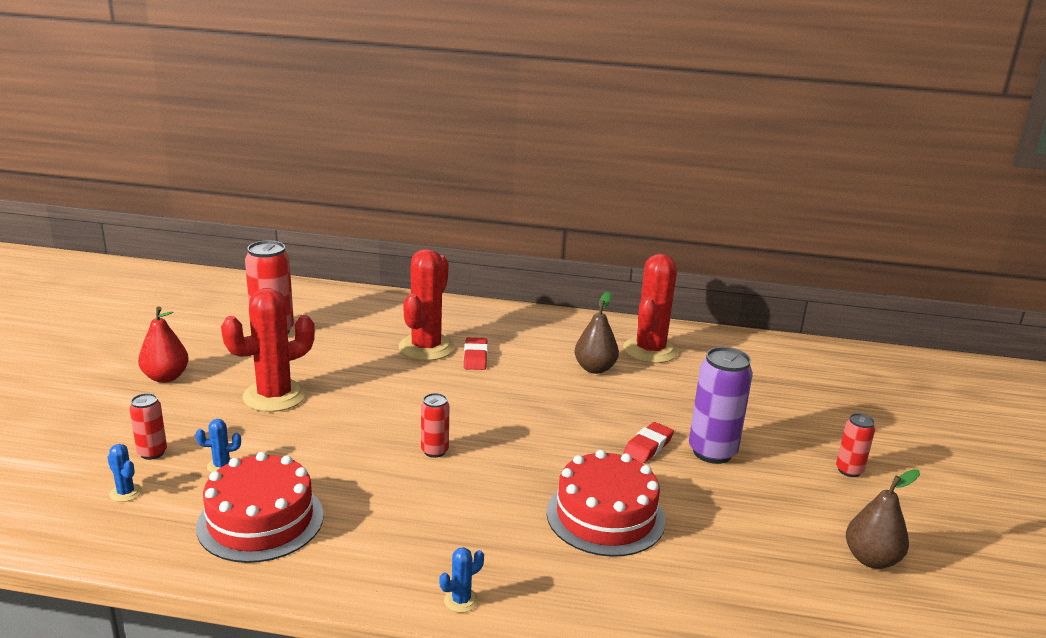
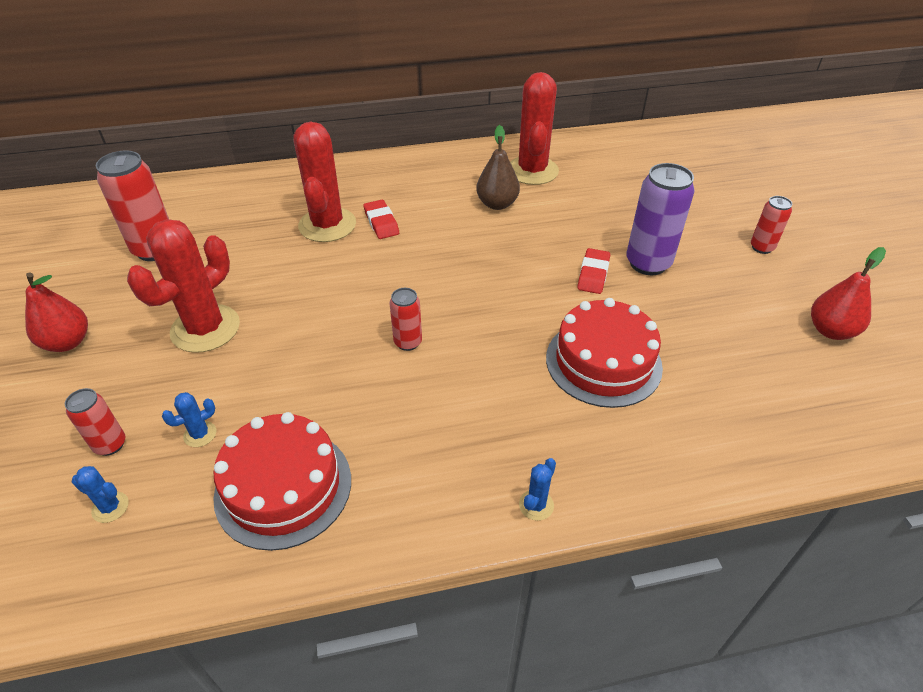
camera: 20 degrees left, 20 degrees up
brown pear [846,469,920,569] -> red pear [811,247,886,340]

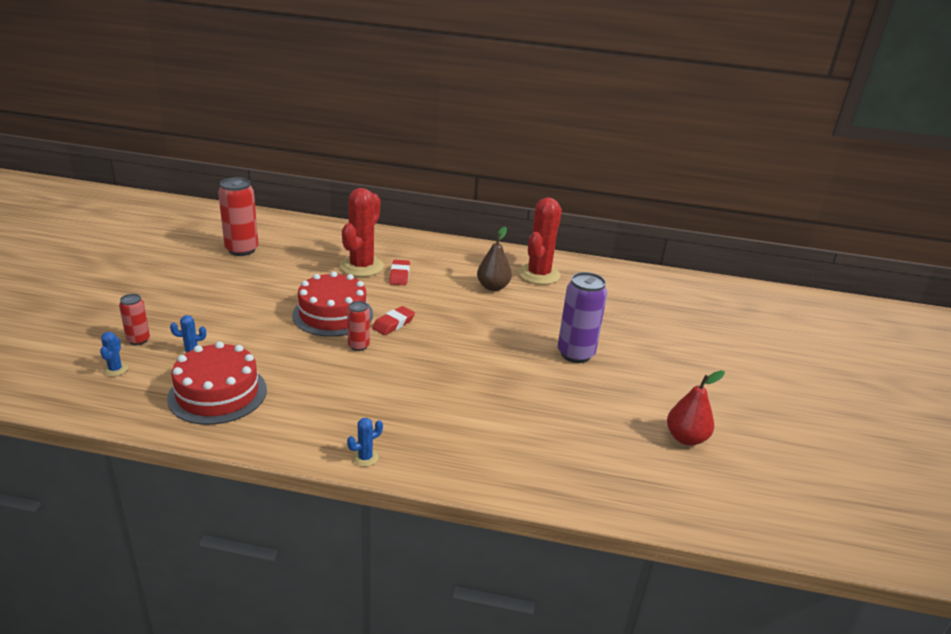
camera: 20 degrees right, 15 degrees down
red pear [25,273,88,352] -> none
blue cactus [72,466,129,523] -> blue cactus turned 45 degrees clockwise [100,332,128,376]
red cactus [127,219,240,353] -> none
red cake [546,298,663,408] -> red cake moved to [292,271,373,337]
red eraser [577,248,610,294] -> red eraser moved to [372,306,415,335]
red can [751,196,792,254] -> none

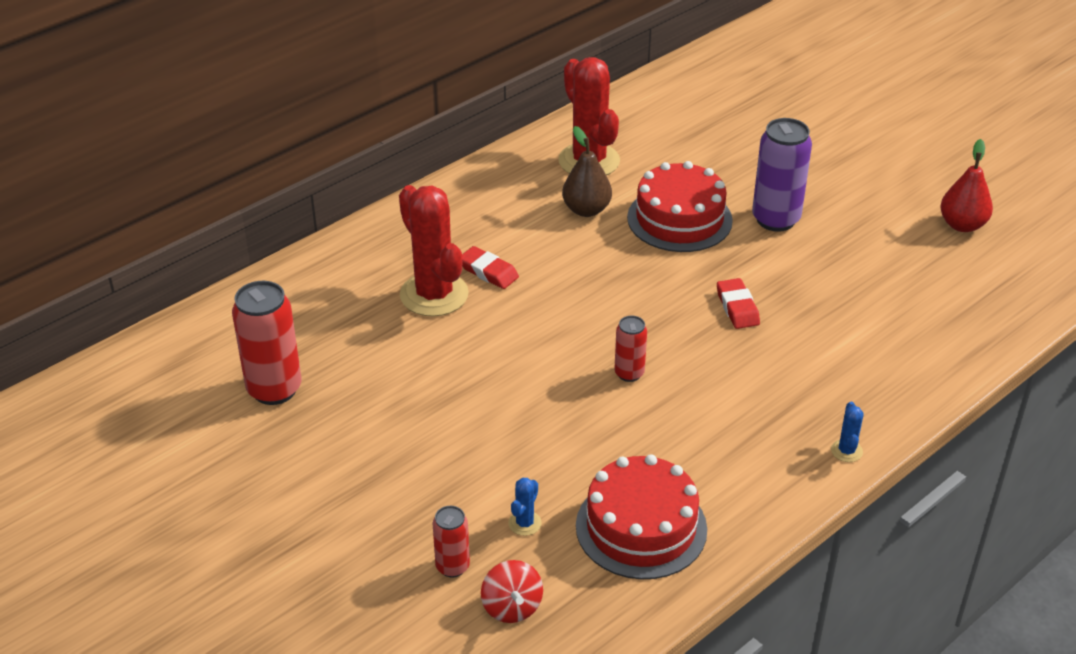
camera: 50 degrees left, 10 degrees up
blue cactus [100,332,128,376] -> red spinning top [481,560,543,623]
red cake [292,271,373,337] -> red cake moved to [627,161,733,252]
red eraser [372,306,415,335] -> red eraser moved to [717,278,760,329]

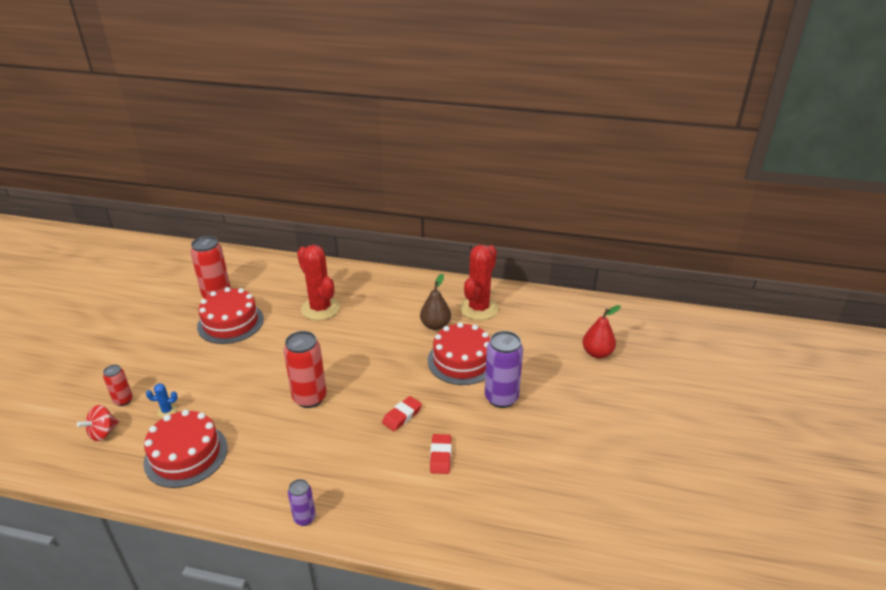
camera: 55 degrees right, 5 degrees down
red cactus [399,185,469,316] -> red cactus turned 60 degrees counterclockwise [297,245,340,320]
red eraser [462,246,519,289] -> red eraser moved to [430,434,452,474]
red can [614,316,647,382] -> red can [284,331,327,408], size x1.83
blue cactus [831,402,864,462] -> purple can [288,479,316,526]
red pear [940,139,993,232] -> red pear moved to [582,305,621,358]
none -> red cake [197,287,264,344]

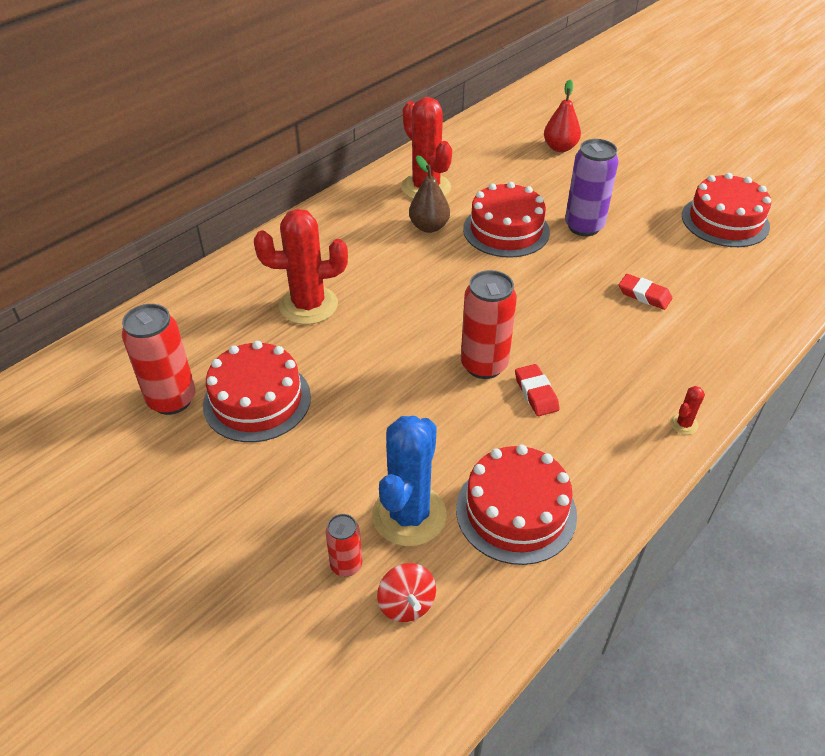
camera: 60 degrees left, 10 degrees up
blue cactus [146,383,178,418] -> blue cactus [372,416,447,546], size x2.43
purple can [288,479,316,526] -> red cactus [670,386,705,435]
red eraser [382,396,422,431] -> red eraser moved to [515,364,560,416]
none -> red cake [682,173,771,247]

